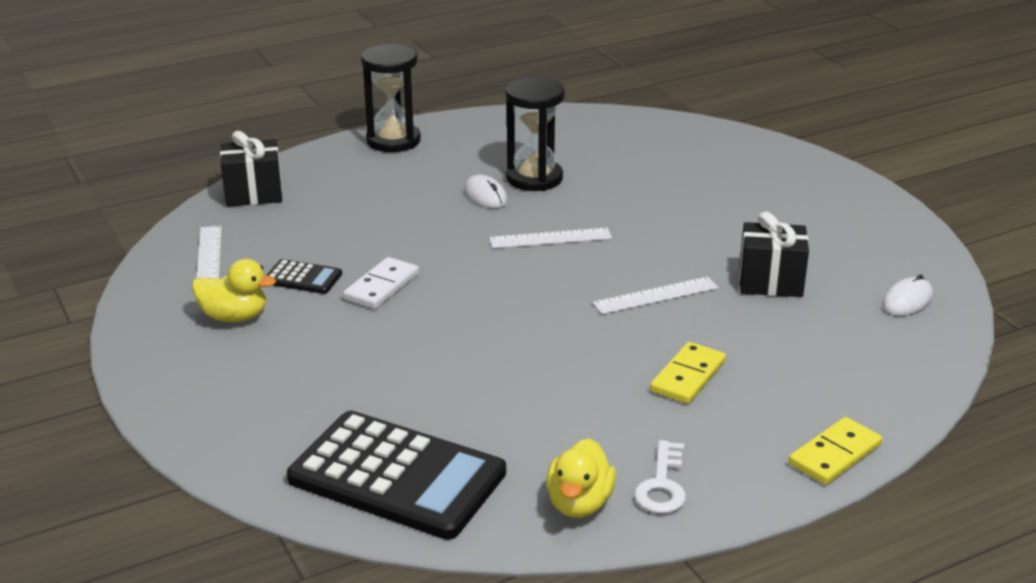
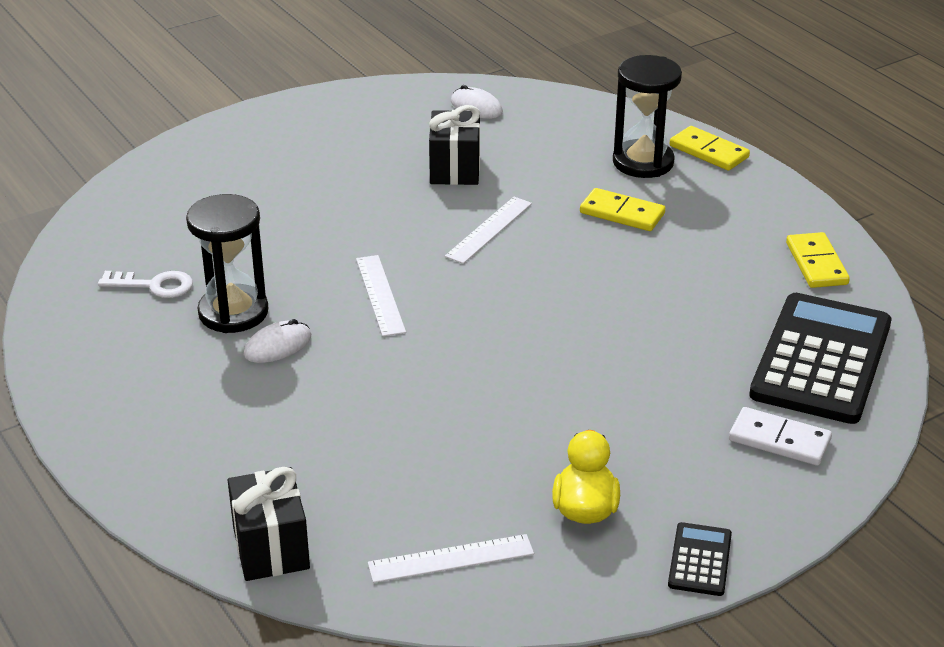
camera: 95 degrees left, 5 degrees up
black calculator [267,259,342,294] -> black calculator moved to [668,522,732,596]
white domino [343,257,419,309] -> white domino moved to [729,407,832,466]
black hourglass [361,44,421,152] -> black hourglass moved to [613,55,682,178]
yellow duck [546,438,616,518] -> yellow domino [786,232,850,288]
white ruler [592,277,718,314] -> white ruler turned 60 degrees clockwise [445,197,532,264]
white key [634,440,686,514] -> white key moved to [98,271,193,298]

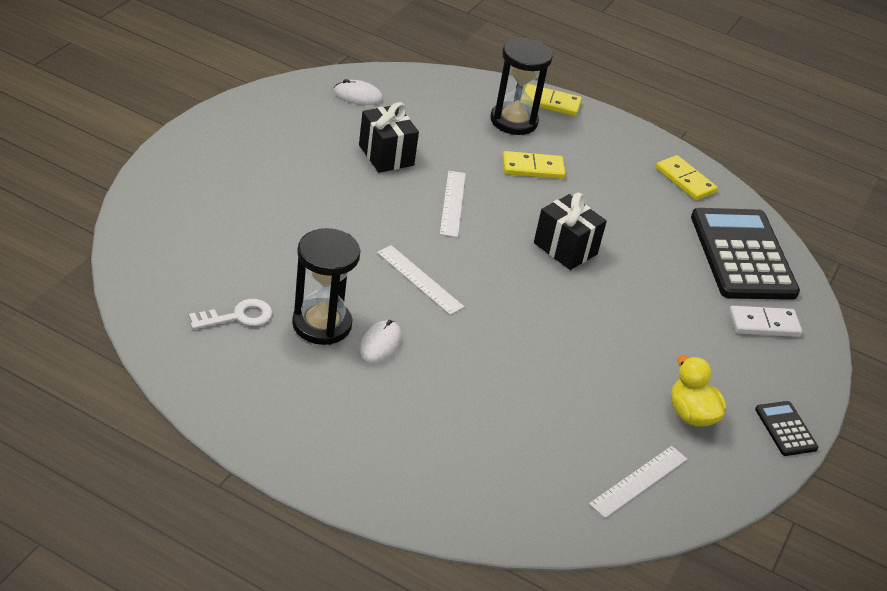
camera: 35 degrees left, 5 degrees up
black gift [228,467,310,581] -> black gift moved to [534,193,607,270]

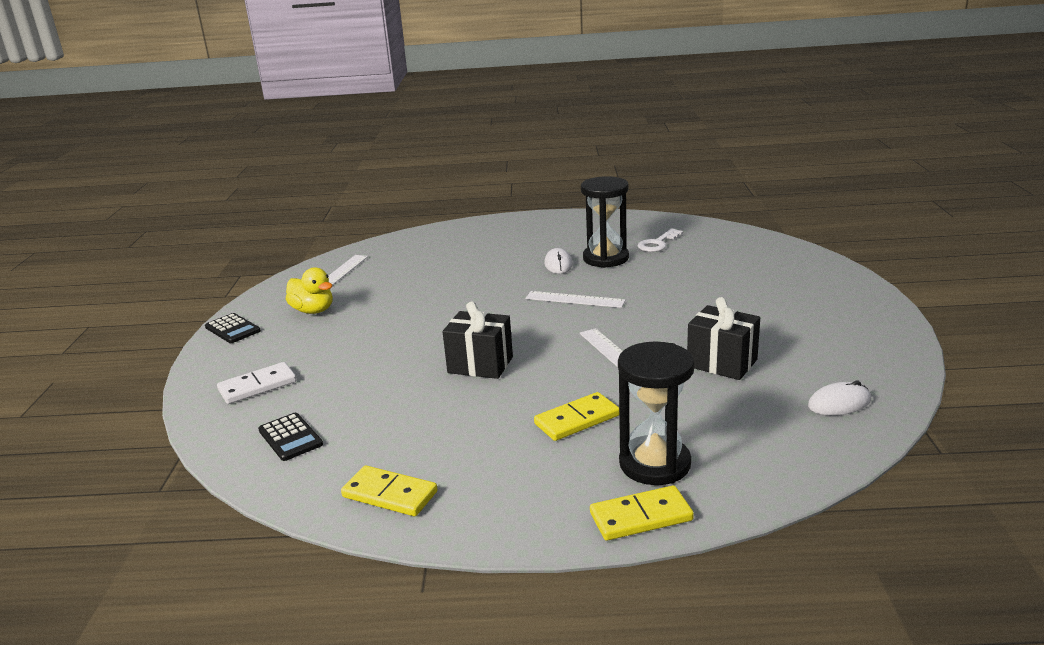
camera: 160 degrees right, 15 degrees down
black calculator [691,208,800,300] -> black calculator [258,413,323,461], size x0.44

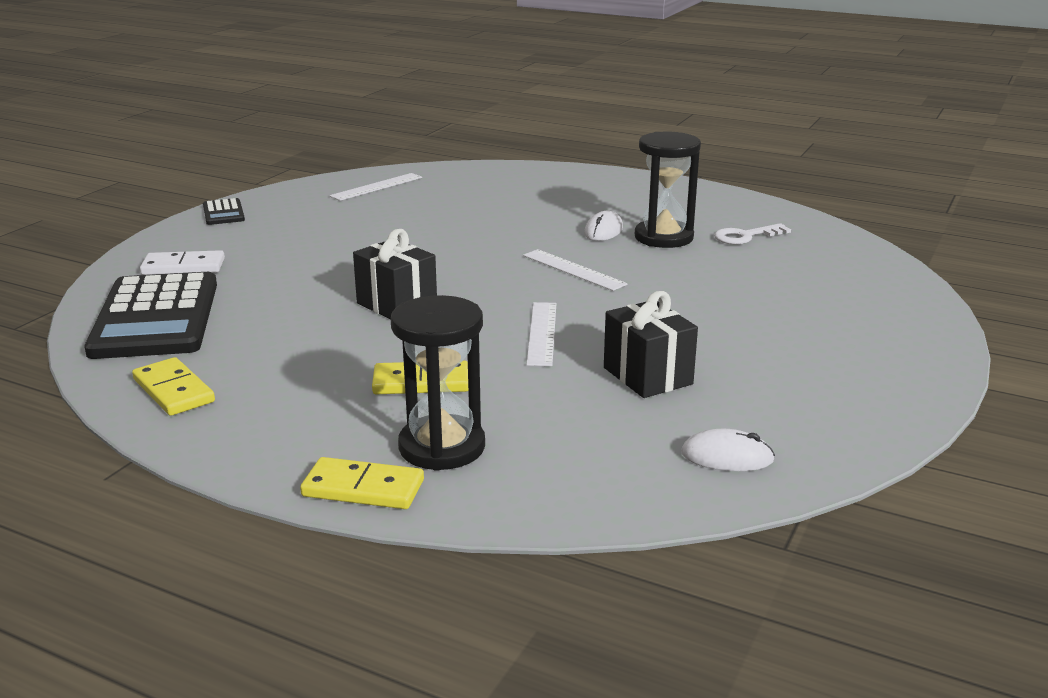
camera: 25 degrees right, 0 degrees up
black calculator [258,413,323,461] -> black calculator [84,272,217,359], size x2.26
yellow duck [286,267,333,314] -> none

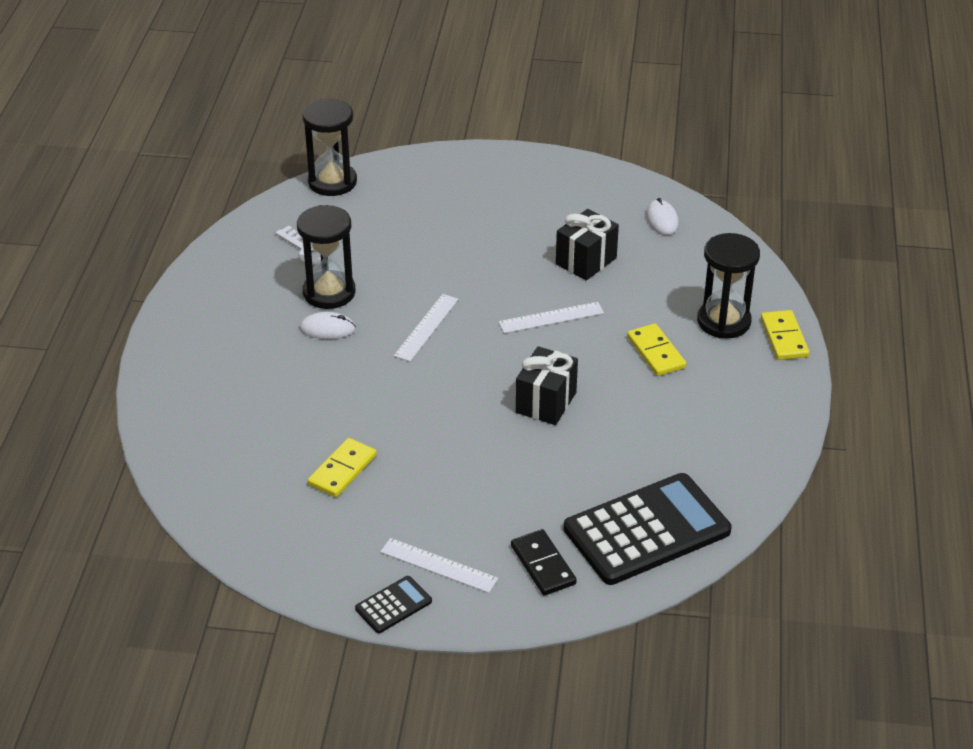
camera: 110 degrees left, 15 degrees up
yellow domino [132,357,215,416] -> yellow domino moved to [308,438,377,497]
white domino [140,250,225,275] -> black domino [511,529,577,596]
white ruler [329,173,422,201] -> white ruler moved to [380,538,498,593]
none -> black hourglass [302,98,357,196]

